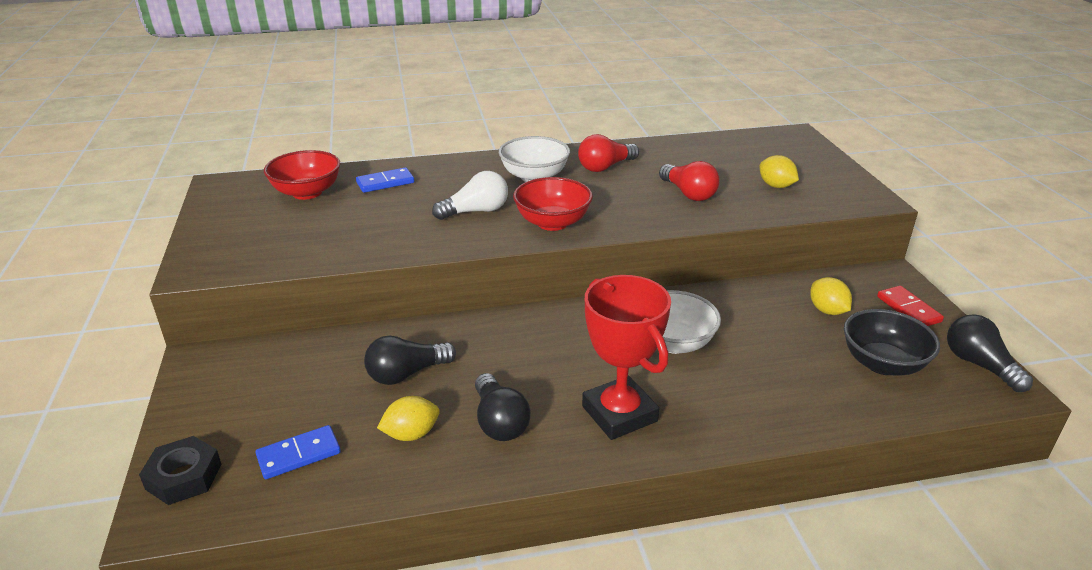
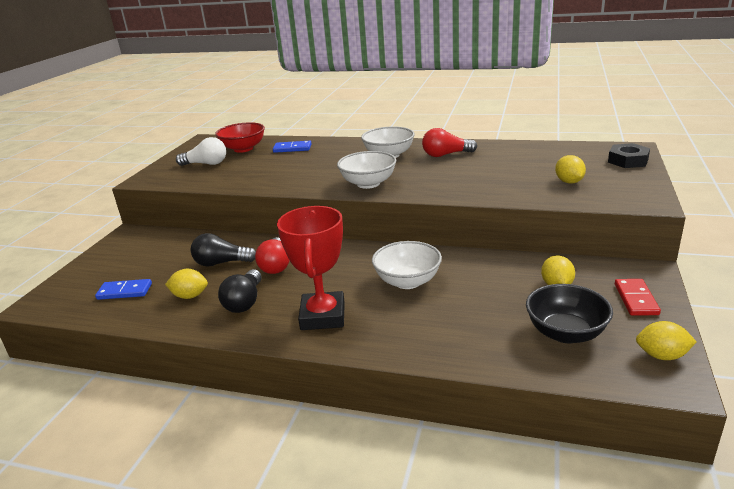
camera: 30 degrees right, 5 degrees down
black nut [139,436,222,505] -> black nut moved to [608,143,650,168]
white light bulb [432,171,508,220] -> white light bulb moved to [176,137,226,166]
red bowl [513,177,593,231] -> white bowl [337,151,396,189]
red light bulb [659,161,720,201] -> red light bulb moved to [255,237,290,274]
black light bulb [947,314,1033,392] -> yellow lemon [636,321,697,360]

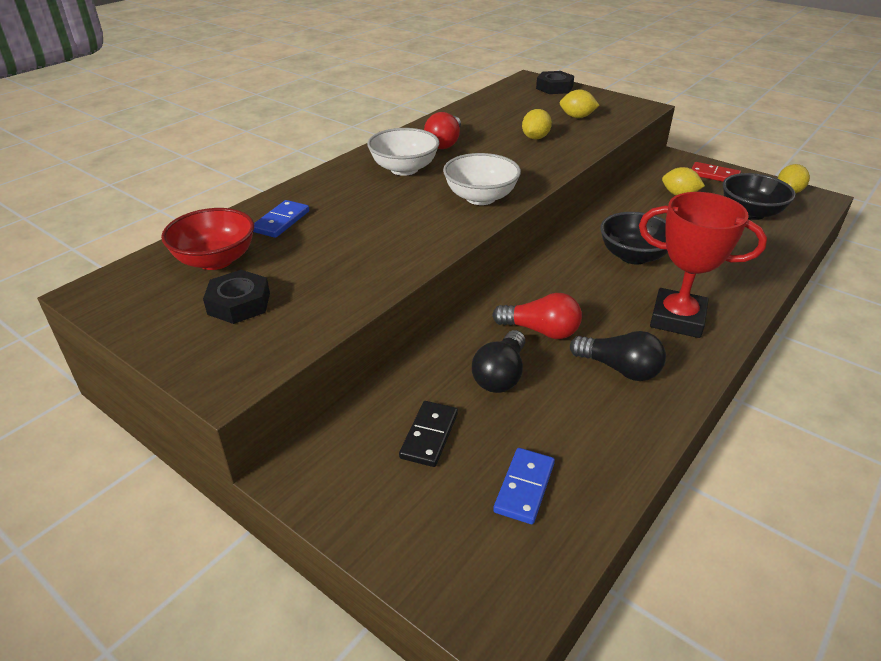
camera: 70 degrees left, 10 degrees up
yellow lemon [165,269,208,299] -> yellow lemon moved to [522,109,552,139]
white light bulb [176,137,226,166] -> black nut [203,270,270,324]
white bowl [372,241,442,289] -> black bowl [600,212,668,264]
none -> black domino [399,401,458,467]

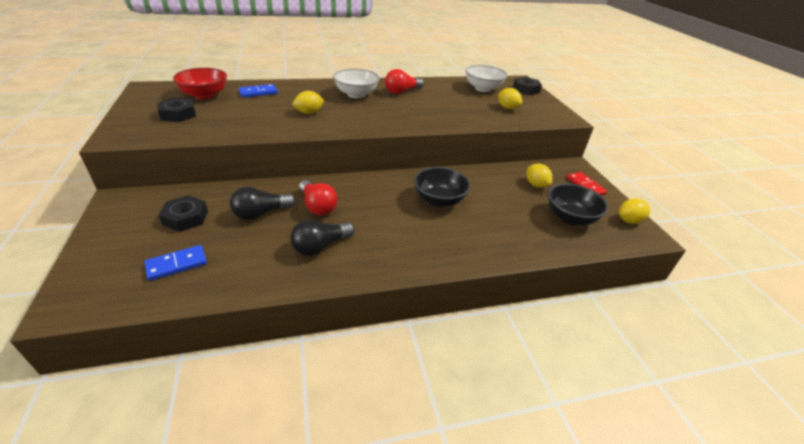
camera: 35 degrees right, 0 degrees up
black domino [399,401,458,467] -> black nut [159,195,208,232]
white bowl [443,153,521,205] -> white bowl moved to [465,65,508,92]
yellow lemon [522,109,552,139] -> yellow lemon moved to [292,91,324,114]
black light bulb [570,331,666,381] -> black light bulb turned 75 degrees clockwise [291,220,355,256]
red trophy [639,192,767,338] -> none

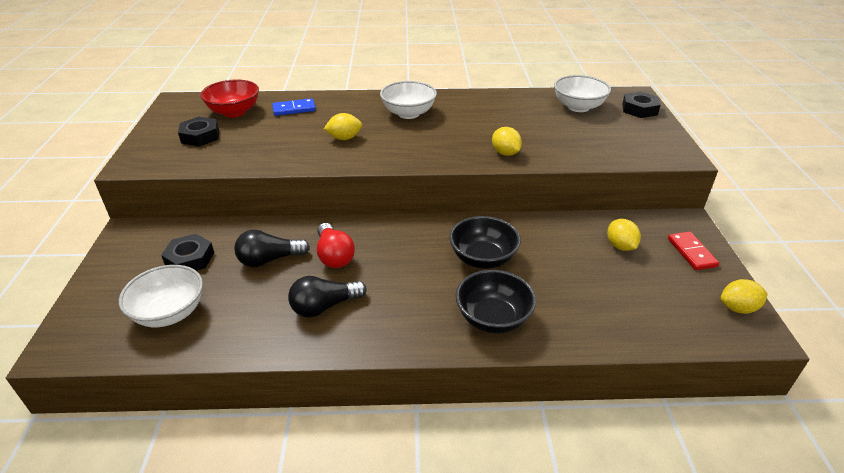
camera: 15 degrees right, 0 degrees up
blue domino [145,245,207,281] -> white bowl [119,265,203,327]
red light bulb [385,69,424,94] -> none
yellow lemon [498,88,522,109] -> yellow lemon moved to [492,127,522,156]
black bowl [548,183,608,225] -> black bowl moved to [456,270,536,334]

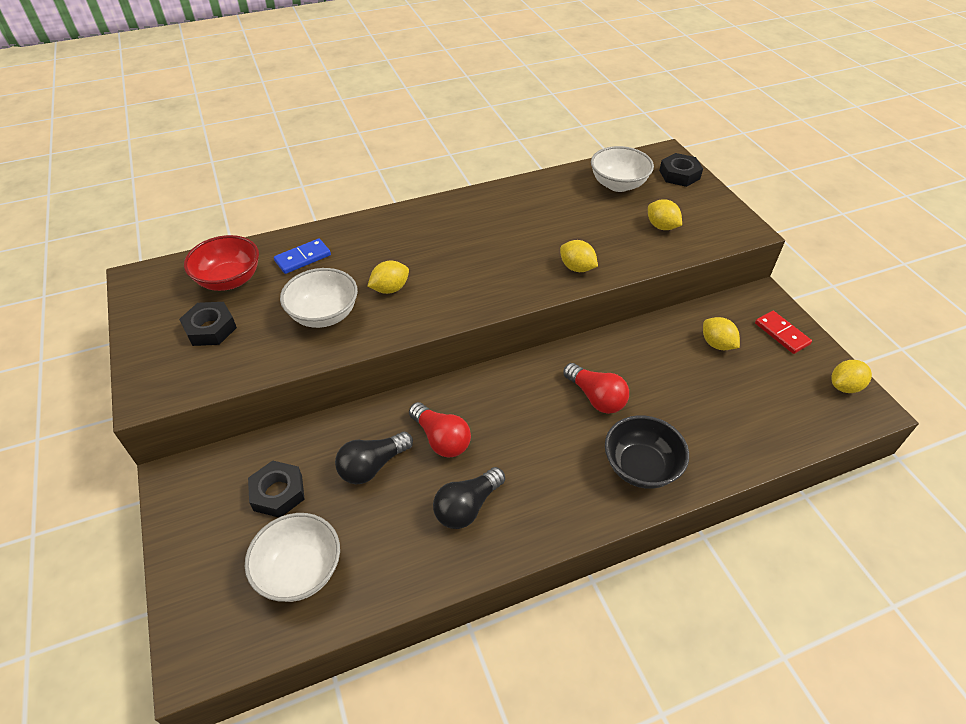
camera: 20 degrees left, 10 degrees up
white bowl [380,81,437,119] -> white bowl moved to [280,268,358,328]
black bowl [449,216,521,269] -> red light bulb [563,363,629,414]
none -> yellow lemon [648,199,682,230]

